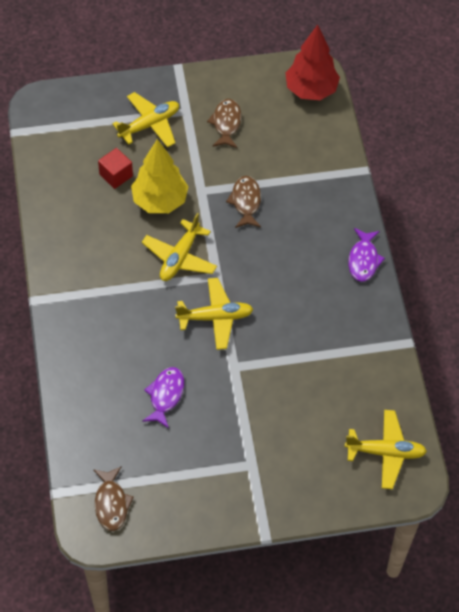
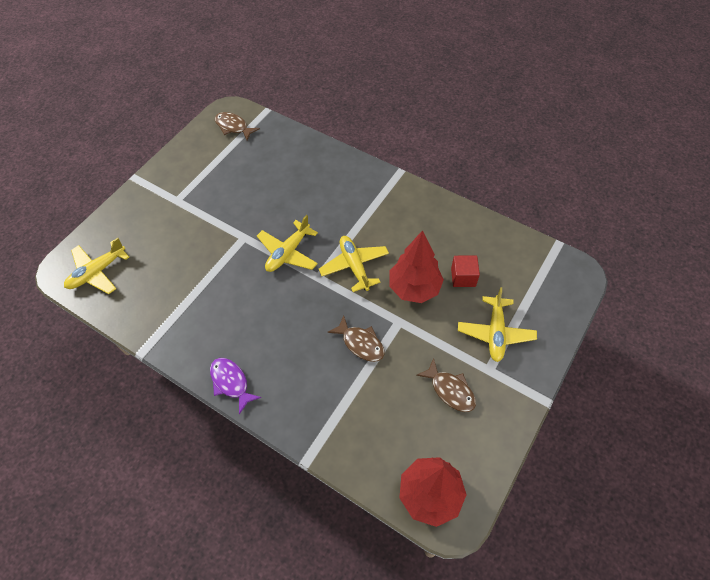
camera: 135 degrees right, 0 degrees up
yellow tree [131,139,188,213] -> red tree [389,230,444,303]
purple fish [142,367,184,429] -> none

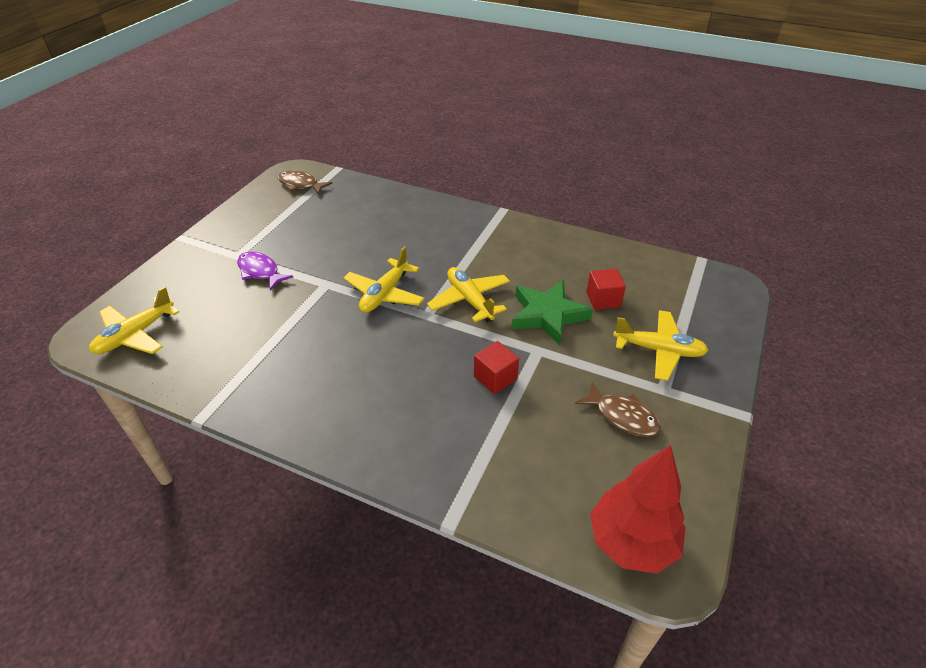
camera: 10 degrees left, 15 degrees down
purple fish [210,358,261,414] -> purple fish moved to [237,251,293,291]
brown fish [327,315,385,362] -> red cube [474,341,519,394]
red tree [389,230,444,303] -> green star [511,280,593,345]
yellow plane [458,287,537,362] -> yellow plane turned 75 degrees counterclockwise [613,310,709,381]

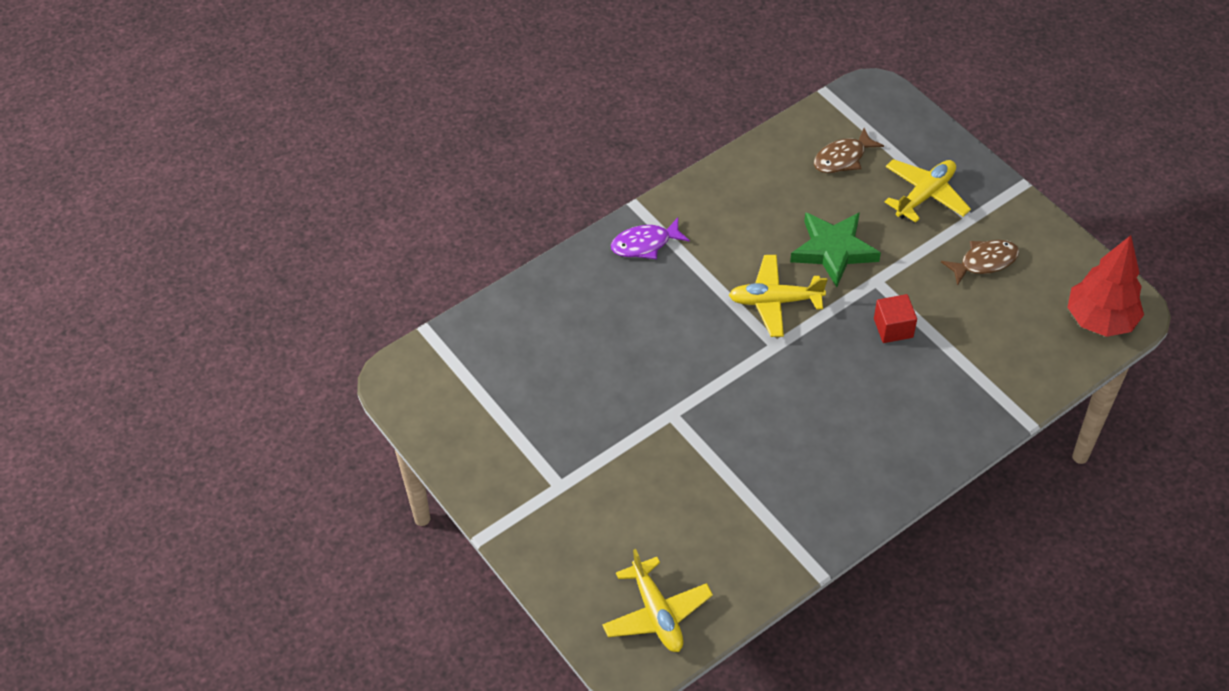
camera: 60 degrees left, 10 degrees up
purple fish [237,251,293,291] -> purple fish moved to [611,218,690,259]
brown fish [278,170,332,195] -> brown fish moved to [814,128,884,173]
yellow plane [344,246,425,313] -> none
red cube [586,269,626,310] -> none

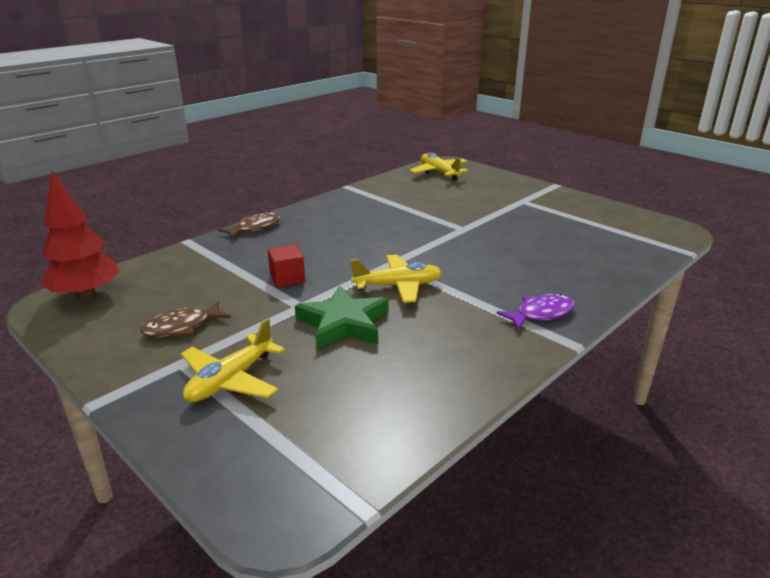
camera: 170 degrees right, 25 degrees down
brown fish [814,128,884,173] -> brown fish moved to [218,212,280,239]

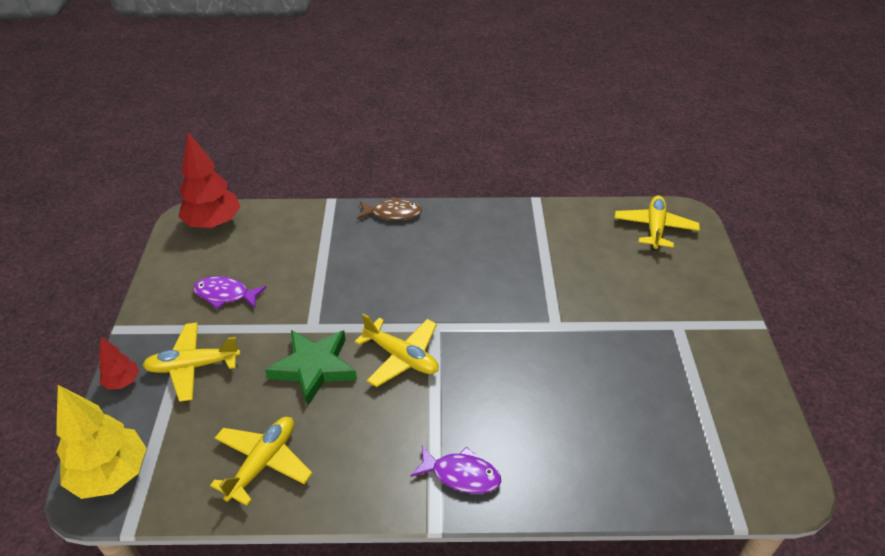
camera: 45 degrees right, 15 degrees up
brown fish [141,301,231,337] -> purple fish [193,276,267,309]
red cube [268,244,305,287] -> none
none -> yellow tree [56,385,147,499]
none -> red tree [99,337,139,389]
none -> yellow plane [210,417,313,506]

